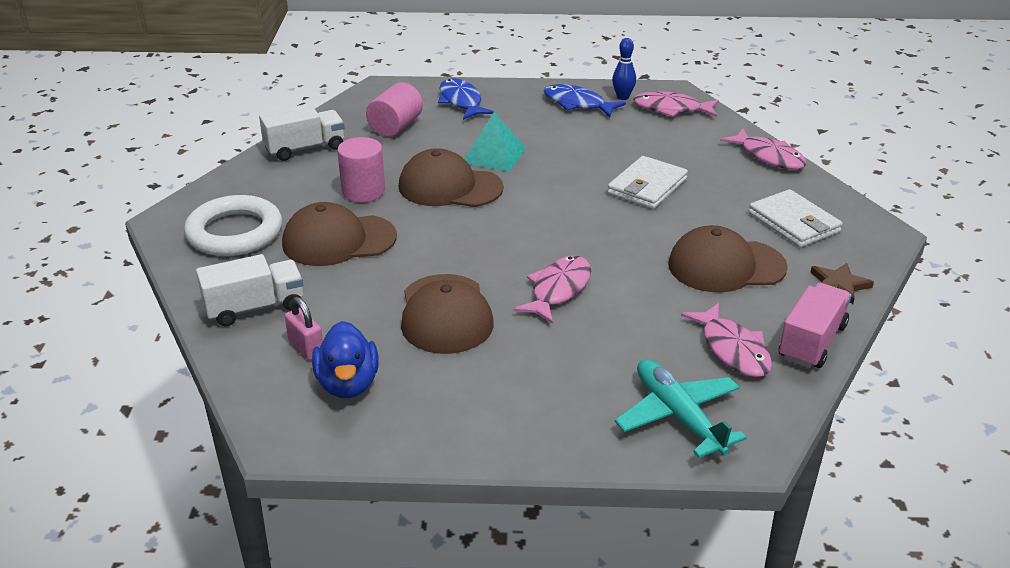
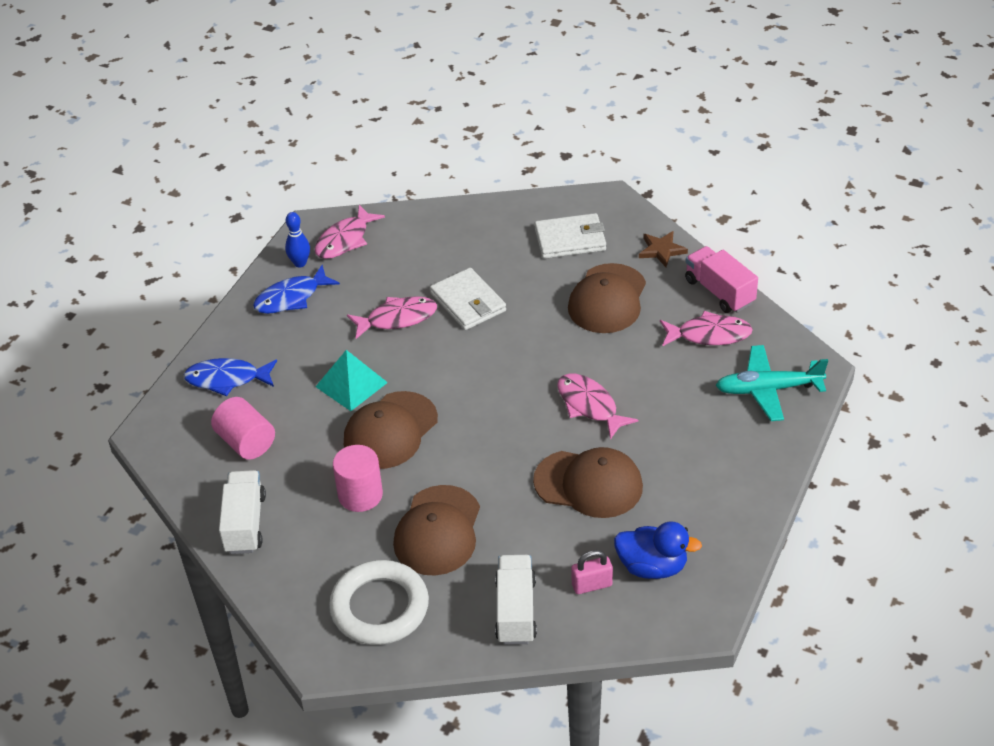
camera: 65 degrees left, 10 degrees up
pink fish [720,128,807,169] -> pink fish moved to [347,296,437,339]

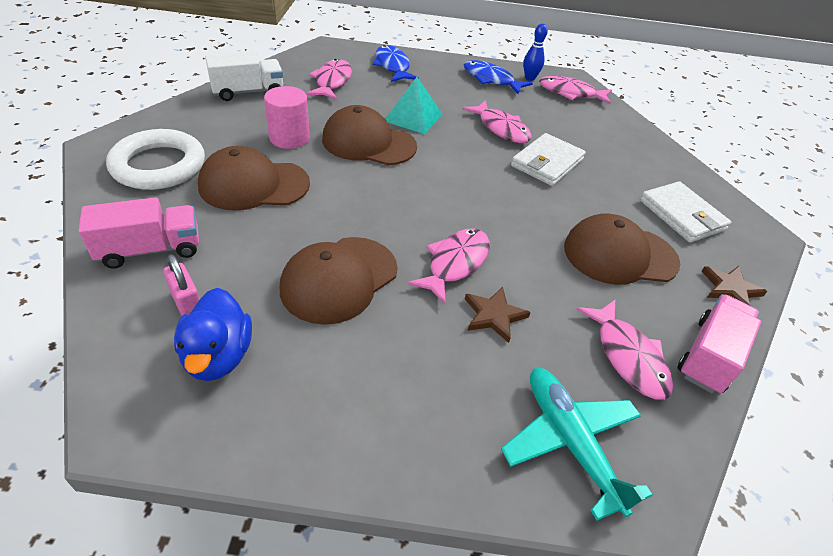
camera: 65 degrees right, 0 degrees up
pink cylinder [211,397,275,460] -> pink fish [307,59,352,100]
white truck [495,555,537,645] -> pink truck [79,197,199,269]
brown cap [533,447,643,518] -> brown cap turned 45 degrees clockwise [280,237,398,325]
none -> brown star [465,287,531,343]

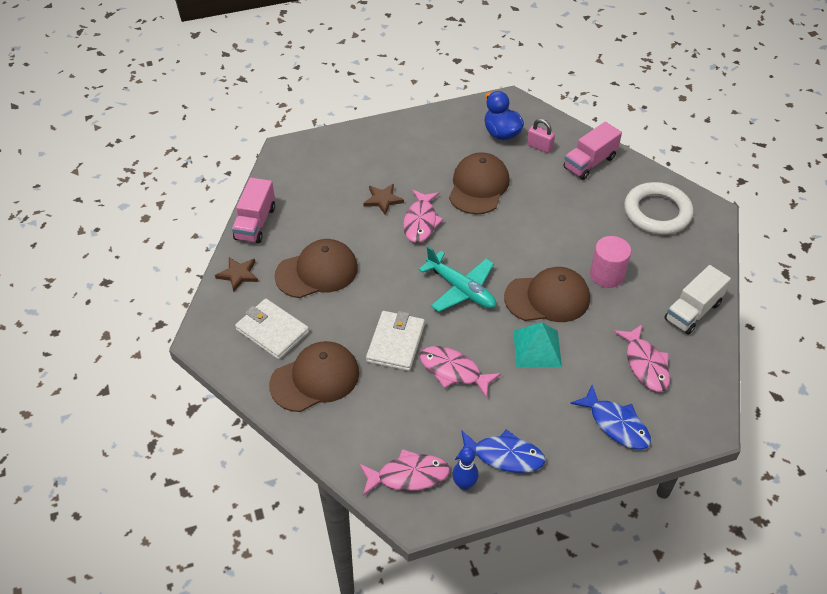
camera: 160 degrees right, 5 degrees up
brown cap [198,146,310,211] -> brown cap moved to [269,341,359,412]
turquoise plane [501,368,653,521] -> turquoise plane moved to [419,246,496,312]
pink fish [576,300,673,400] -> none

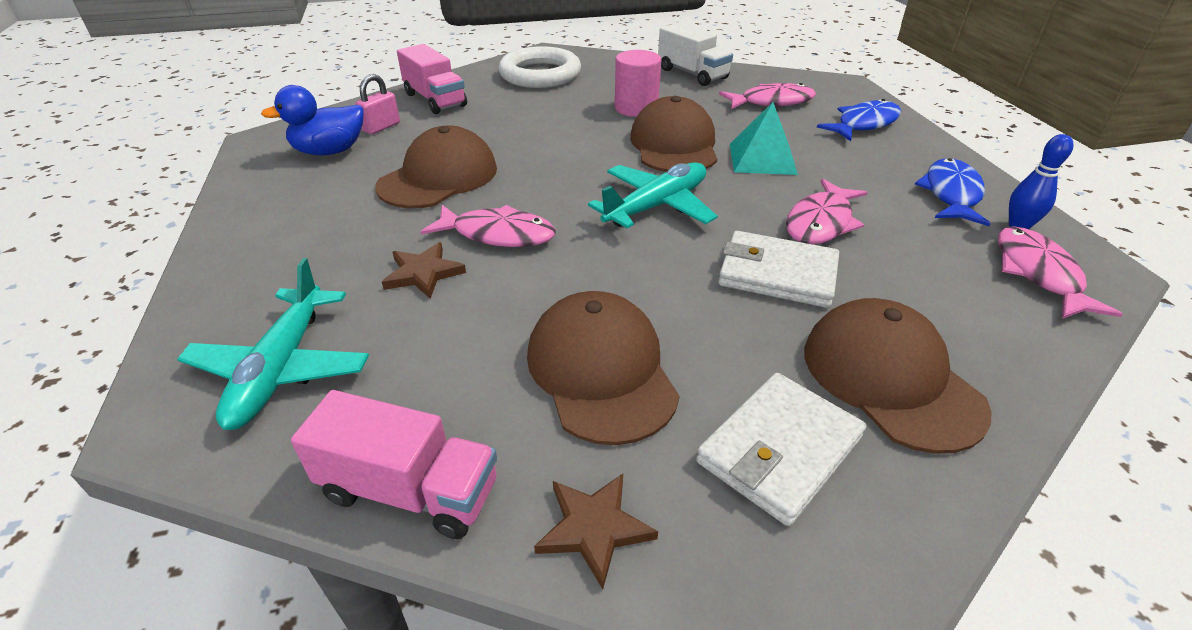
camera: 85 degrees left, 10 degrees down
brown cap [449,152,510,214] -> brown cap turned 105 degrees clockwise [376,126,497,209]
none -> turquoise plane [177,258,369,430]

